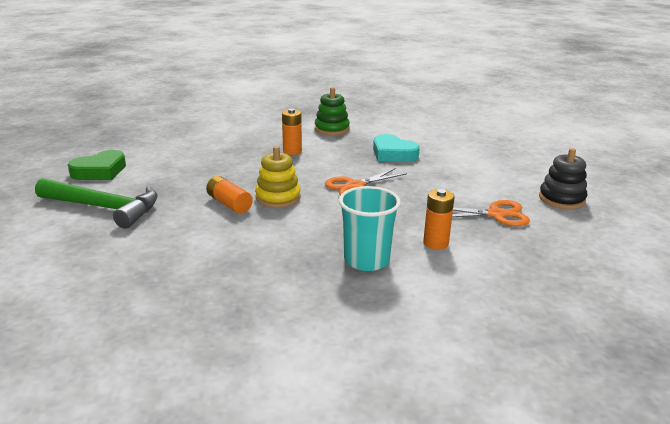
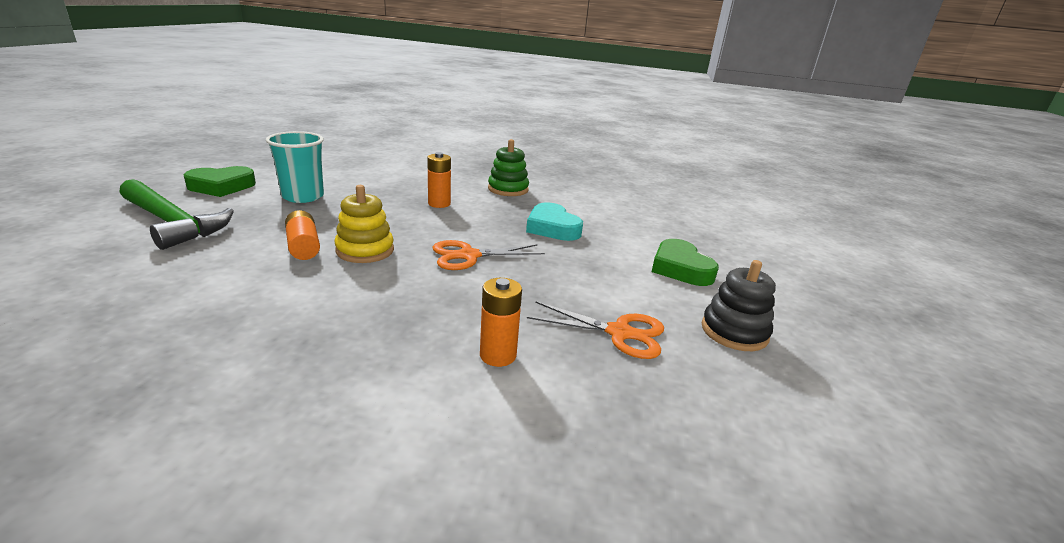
camera: 15 degrees right, 0 degrees up
turquoise cup [339,186,401,271] -> turquoise cup moved to [266,131,324,203]
none -> green heart [652,239,719,286]

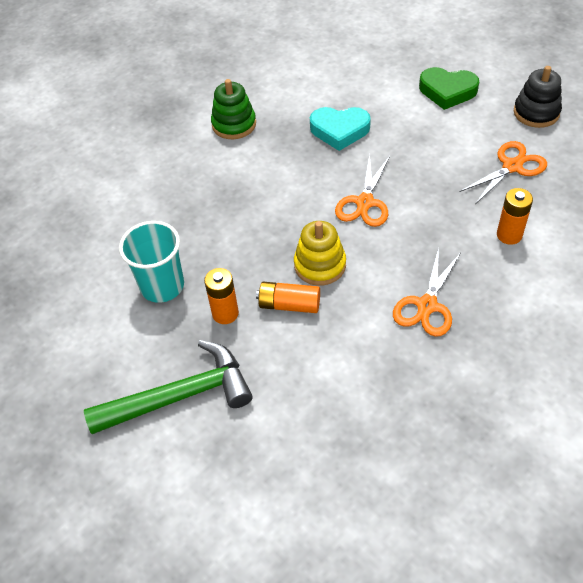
camera: 50 degrees left, 25 degrees up
green heart [184,166,256,197] -> none
orange battery [427,152,451,208] -> orange battery moved to [204,268,239,324]
none -> orange scissors [393,248,460,337]

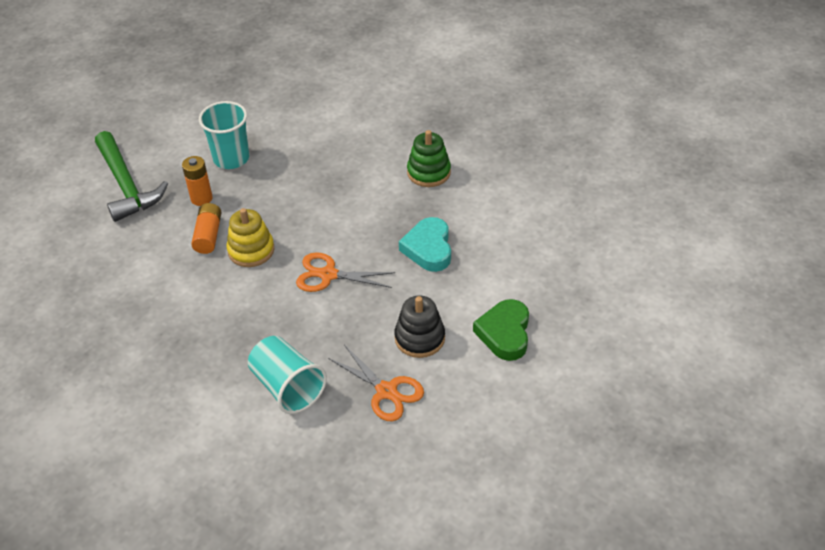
camera: 80 degrees right, 5 degrees down
orange scissors [393,248,460,337] -> none
orange battery [497,188,533,245] -> turquoise cup [248,336,327,414]
black stacking toy [514,66,562,128] -> black stacking toy moved to [394,295,445,358]

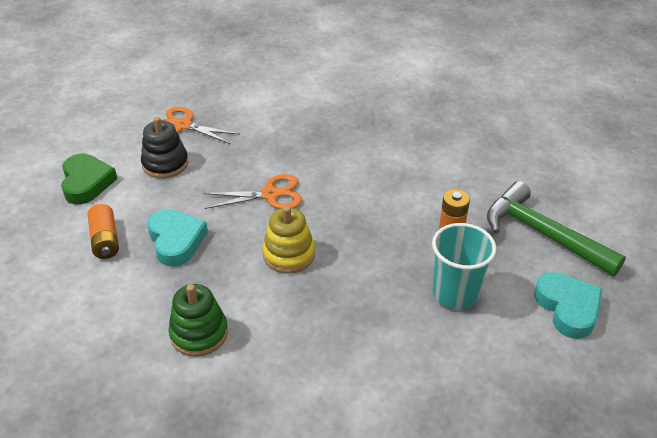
camera: 160 degrees right, 5 degrees down
orange battery [191,203,222,254] -> orange battery moved to [87,204,119,259]
yellow stacking toy [227,208,274,267] -> yellow stacking toy moved to [262,206,315,274]
turquoise cup [248,336,327,414] -> none
none -> turquoise heart [534,272,602,339]

